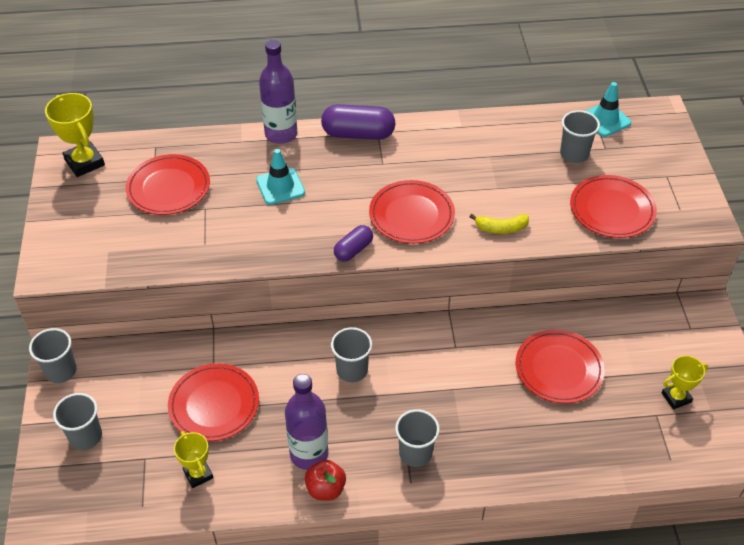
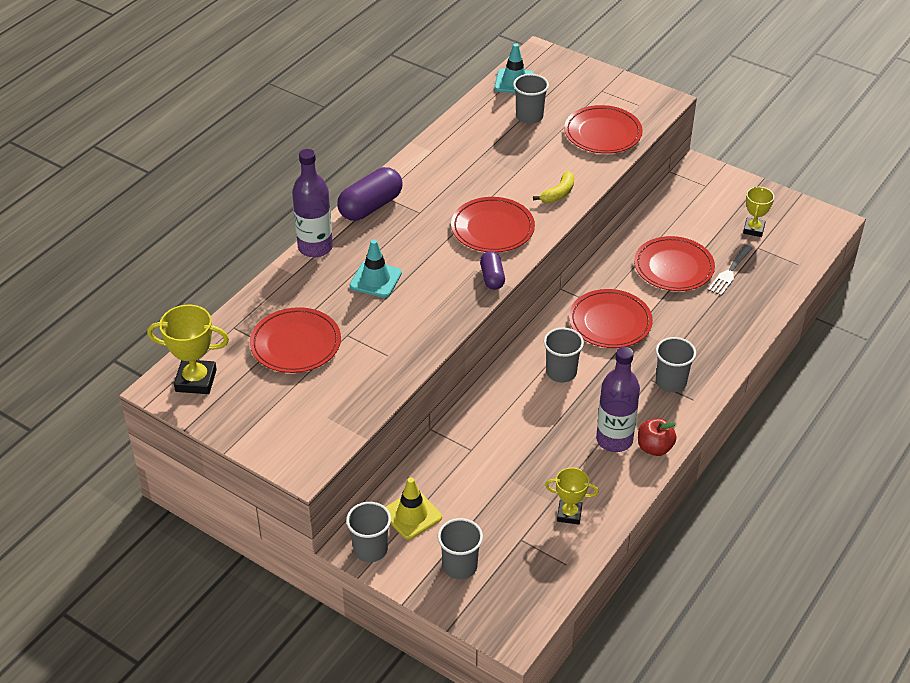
camera: 50 degrees left, 5 degrees down
red plate [168,363,259,441] -> red plate moved to [569,289,653,348]
none -> yellow traffic cone [386,477,442,539]
none -> grey fork [708,245,753,296]

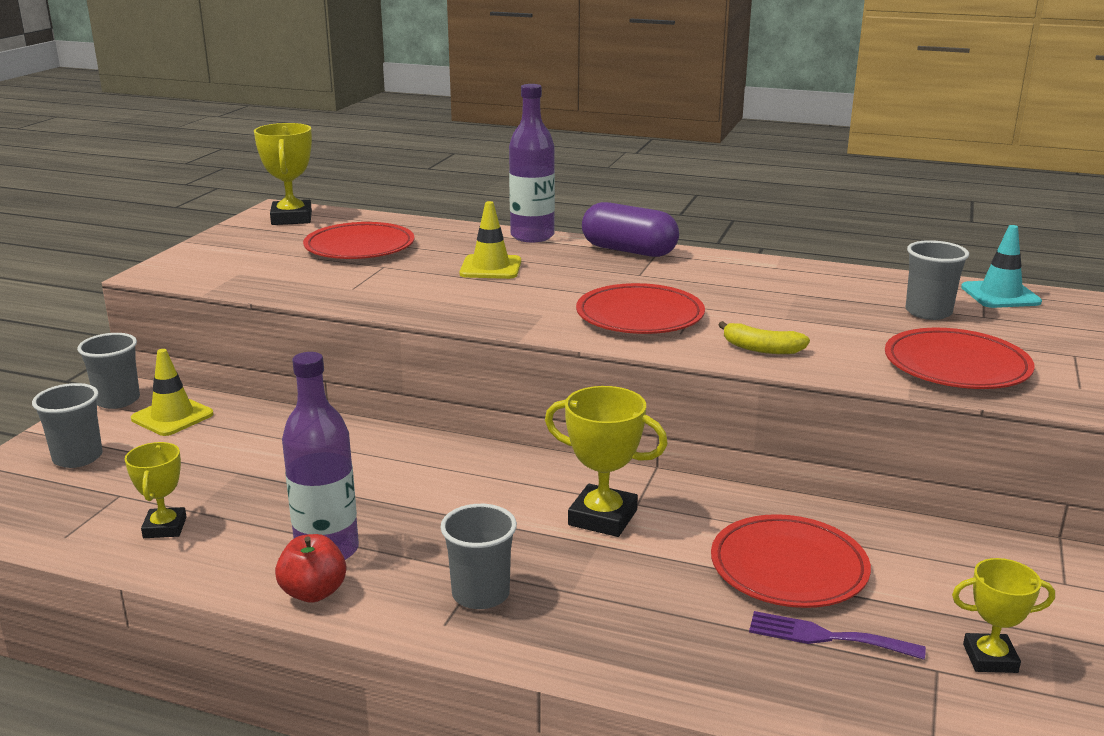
camera: 75 degrees right, 20 degrees down
turquoise traffic cone [350,239,402,298] -> yellow traffic cone [459,201,521,279]
purple capsule [480,251,505,290] -> none
grey cup [544,328,584,383] -> none
red plate [569,289,653,348] -> yellow trophy [545,386,668,537]
grey fork [708,245,753,296] -> purple fork [749,611,926,660]

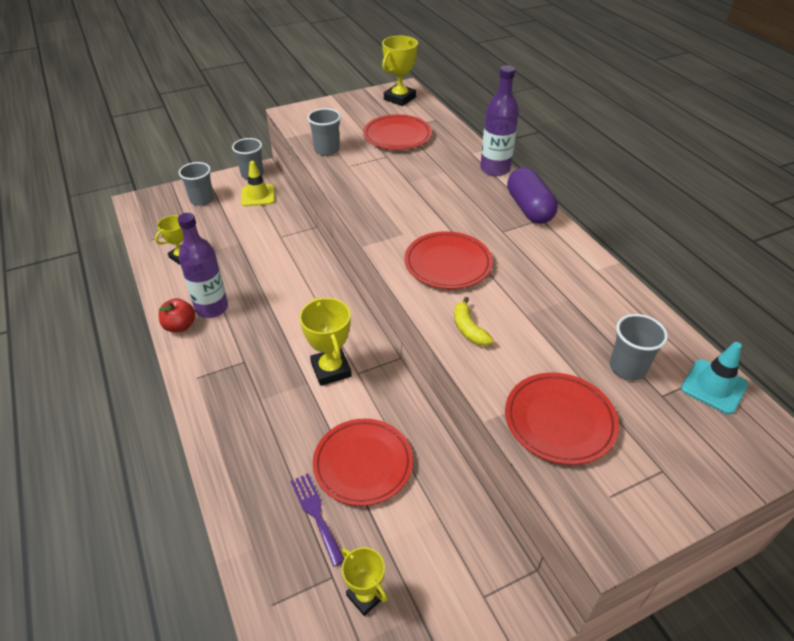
camera: 45 degrees right, 20 degrees up
grey cup [440,504,517,609] -> grey cup moved to [307,108,341,156]
yellow traffic cone [459,201,521,279] -> none

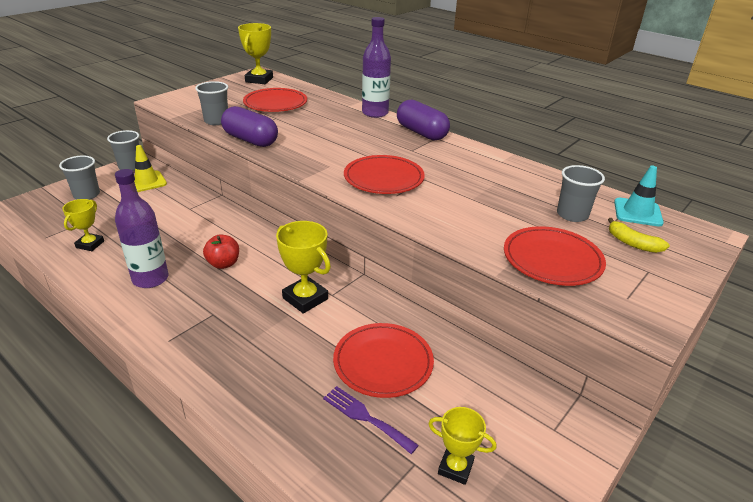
camera: 25 degrees left, 10 degrees down
red apple [158,298,195,332] -> red apple moved to [203,235,239,269]
yellow banana [454,297,494,346] -> yellow banana moved to [608,218,670,253]
none -> purple capsule [221,106,278,147]

